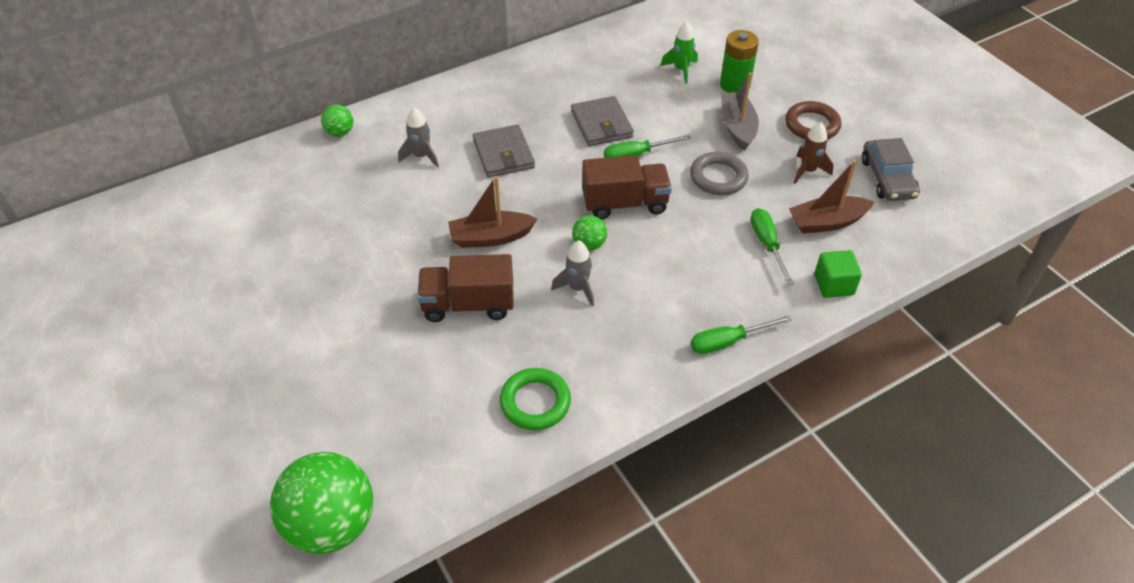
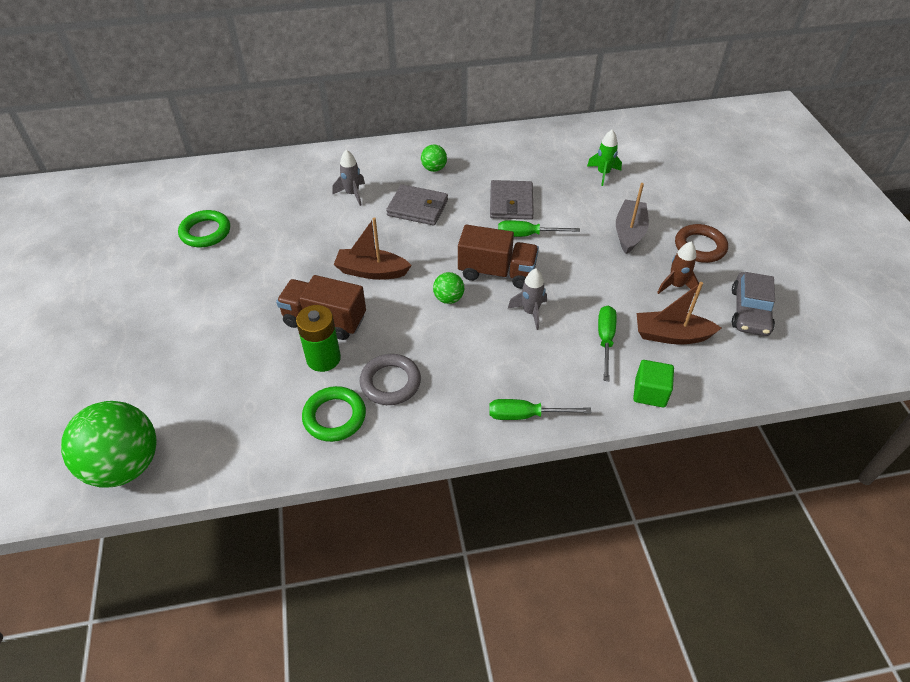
camera: 20 degrees right, 0 degrees up
green ball [321,105,354,137] -> green ball moved to [421,145,447,172]
grey wallet [473,124,535,178] -> grey wallet turned 75 degrees counterclockwise [386,184,448,226]
grey rocket [551,240,594,307] -> grey rocket moved to [508,269,547,330]
grey ring [690,152,749,195] -> grey ring moved to [360,354,421,405]
green battery [720,30,759,93] -> green battery moved to [296,305,341,372]
none -> green ring [178,210,230,247]

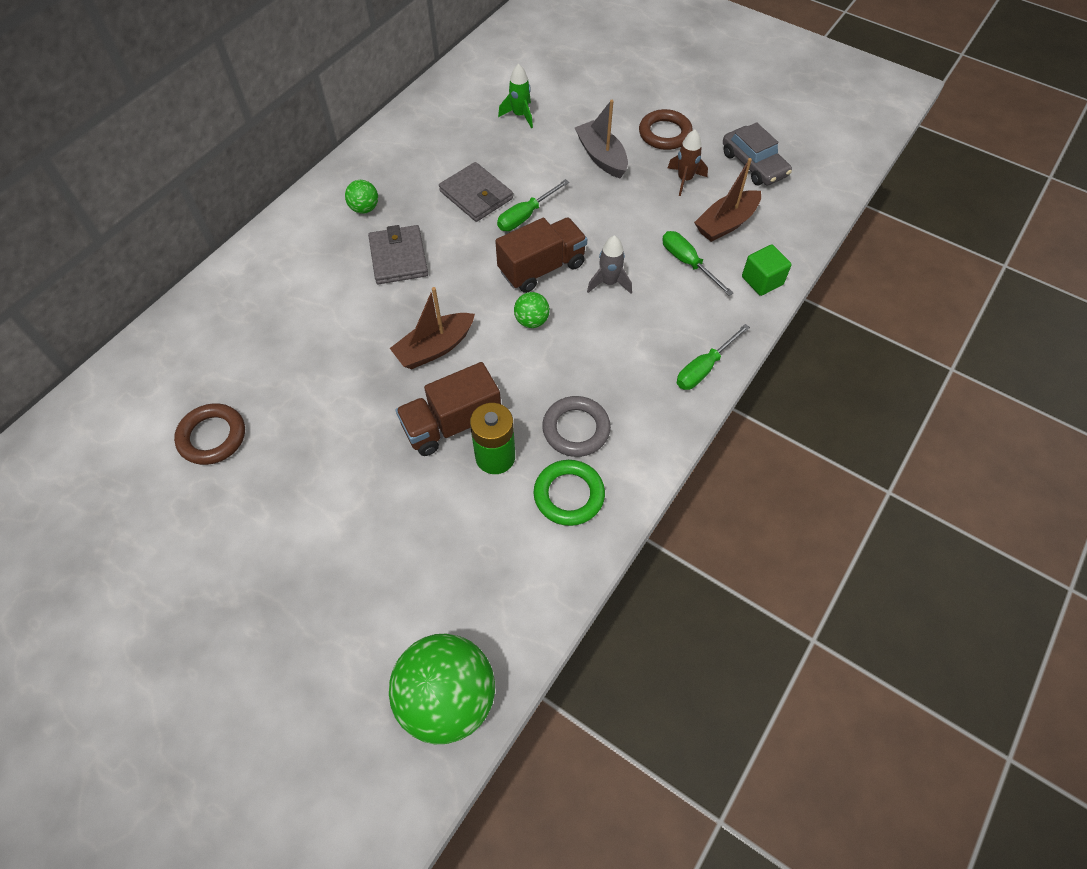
camera: 45 degrees left, 10 degrees up
green ring [178,210,230,247] -> brown ring [174,403,245,465]
grey rocket [333,150,365,206] -> none
grey wallet [386,184,448,226] -> grey wallet turned 75 degrees counterclockwise [368,225,428,284]

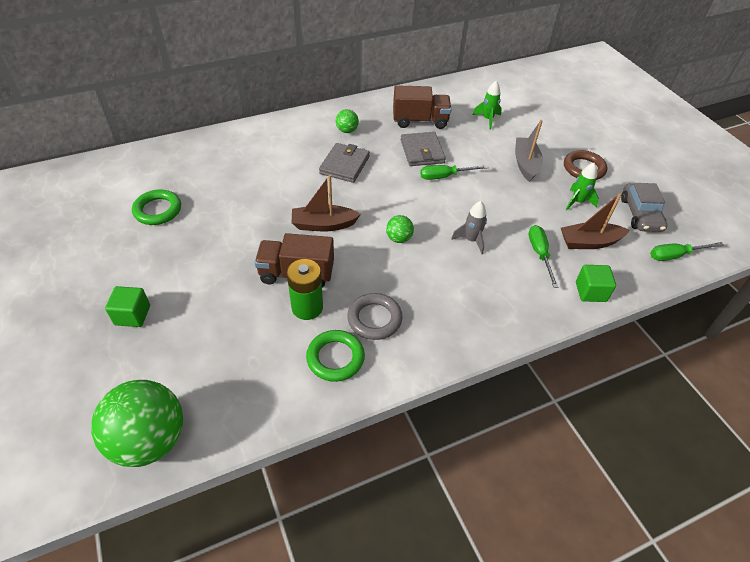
camera: 30 degrees right, 10 degrees down
brown ring [174,403,245,465] -> green ring [132,190,181,225]
brown truck [495,217,587,293] -> brown truck moved to [393,85,452,129]
brown rocket [667,130,708,196] -> green rocket [565,163,599,210]
green screwdriver [677,324,750,390] -> green screwdriver moved to [650,242,724,261]
none -> green cube [105,286,150,327]

